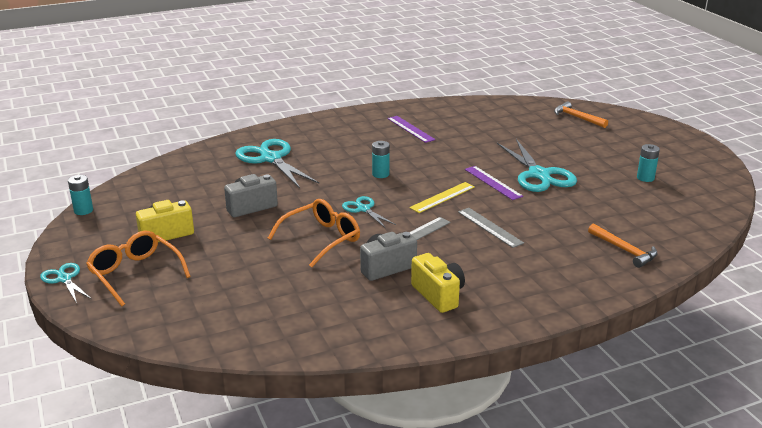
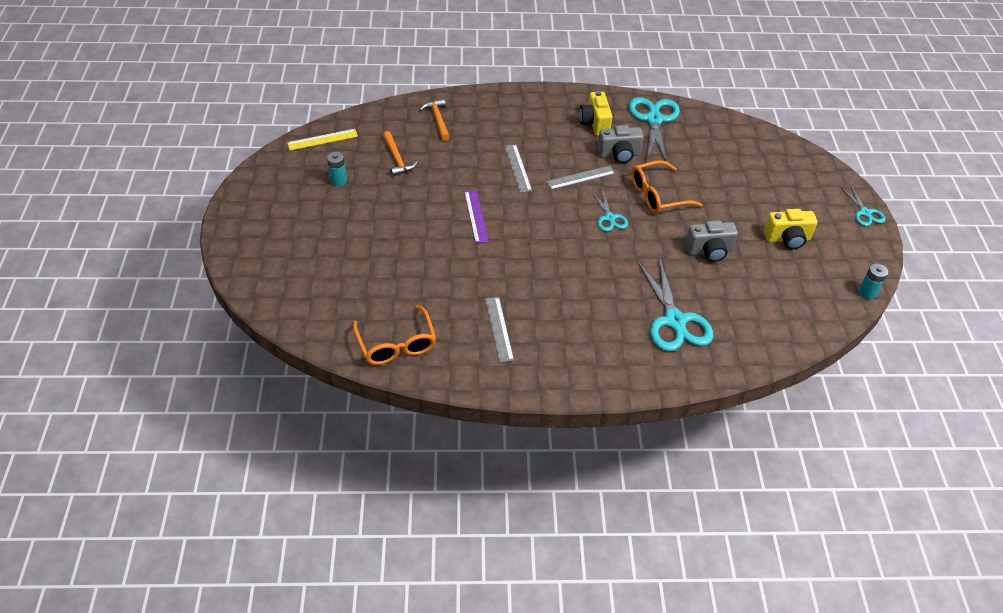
camera: 160 degrees left, 20 degrees up
orange glasses [86,231,191,306] -> orange glasses moved to [353,305,436,365]
turquoise battery [372,141,390,178] -> none
purple ruler [387,116,436,143] -> grey ruler [485,297,514,363]
yellow ruler [409,182,475,213] -> yellow ruler moved to [287,129,358,150]
turquoise scissors [497,139,577,192] -> turquoise scissors moved to [628,97,680,162]
orange hammer [554,101,608,128] -> orange hammer moved to [383,131,418,176]

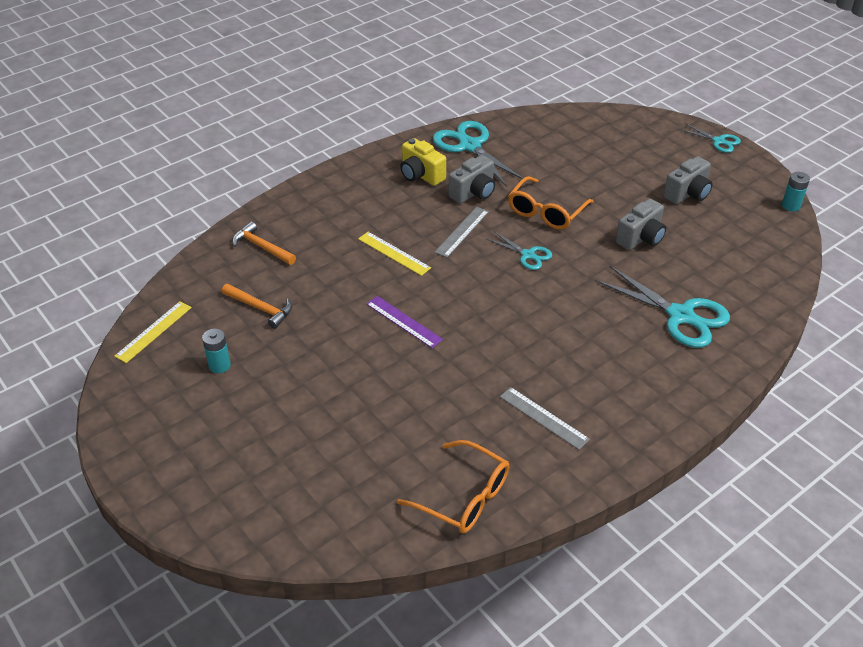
camera: 35 degrees left, 5 degrees down
grey ruler [504,144,532,193] -> yellow ruler [358,232,431,276]
yellow camera [764,209,817,249] -> grey camera [663,156,713,204]

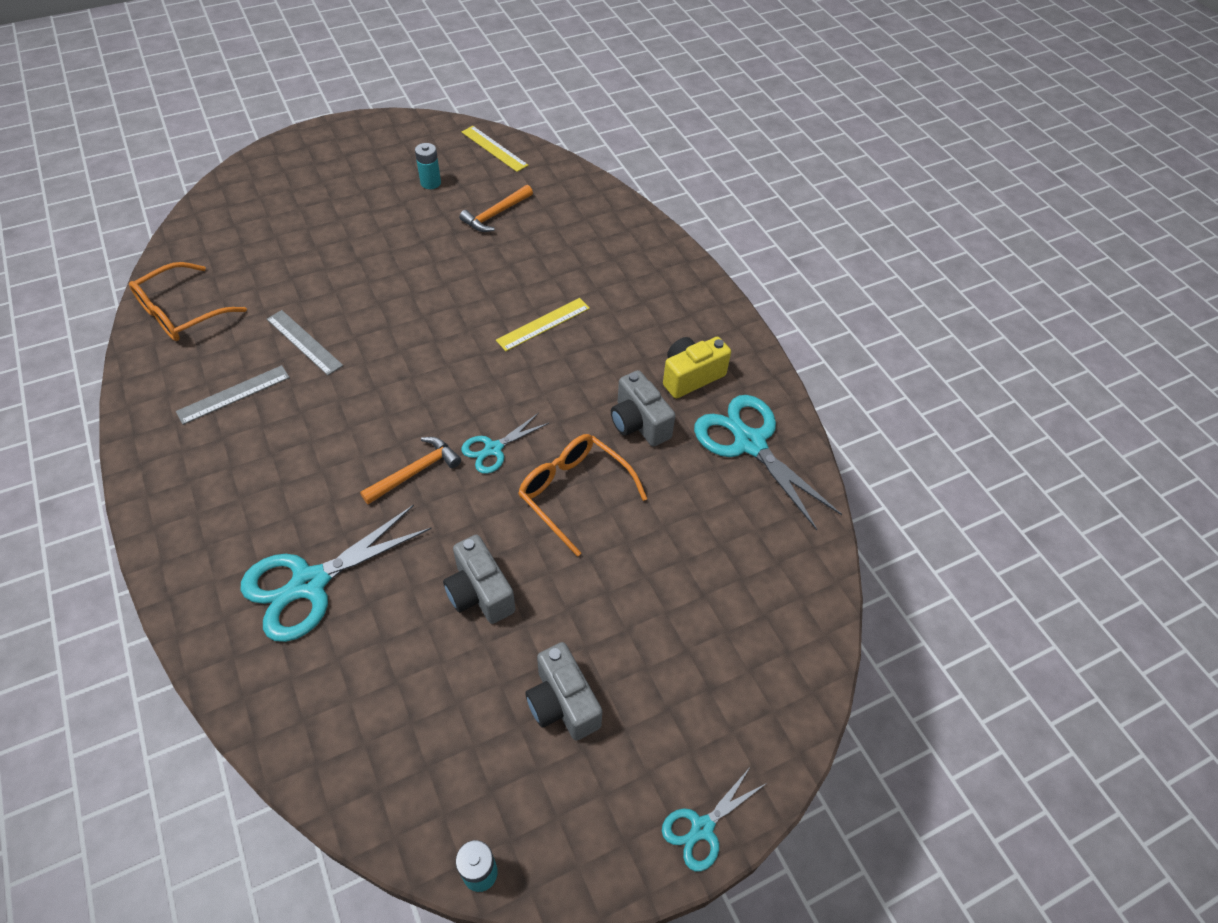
camera: 100 degrees right, 10 degrees up
orange hammer [232,221,296,265] -> orange hammer moved to [360,437,461,505]
purple ruler [366,296,443,348] -> none
turquoise scissors [433,121,523,187] -> turquoise scissors turned 105 degrees counterclockwise [694,395,842,530]
grey ruler [435,207,489,258] -> grey ruler moved to [267,310,343,375]

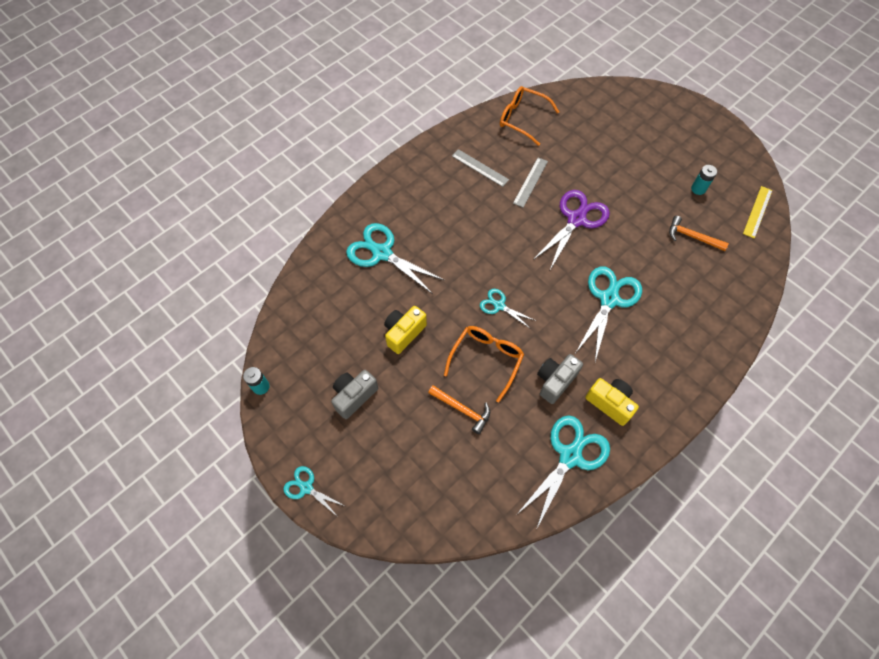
camera: 75 degrees right, 10 degrees up
orange hammer [360,437,461,505] -> orange hammer moved to [428,385,490,434]
grey camera [443,535,515,624] -> yellow camera [384,306,427,354]
yellow ruler [496,298,590,351] -> turquoise scissors [576,266,642,361]
none -> purple scissors [533,190,610,270]

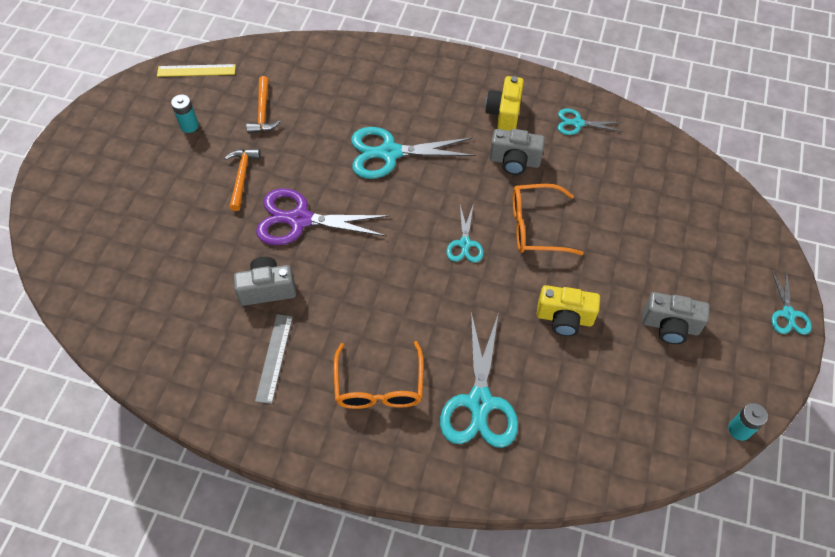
camera: 120 degrees left, 5 degrees down
orange hammer [428,385,490,434] -> orange hammer moved to [225,149,261,211]
orange glasses [500,86,559,146] -> orange glasses moved to [334,341,424,409]
grey ruler [513,158,548,208] -> grey camera [234,257,296,306]
turquoise scissors [517,415,610,530] -> turquoise scissors [558,108,623,135], size x0.54

